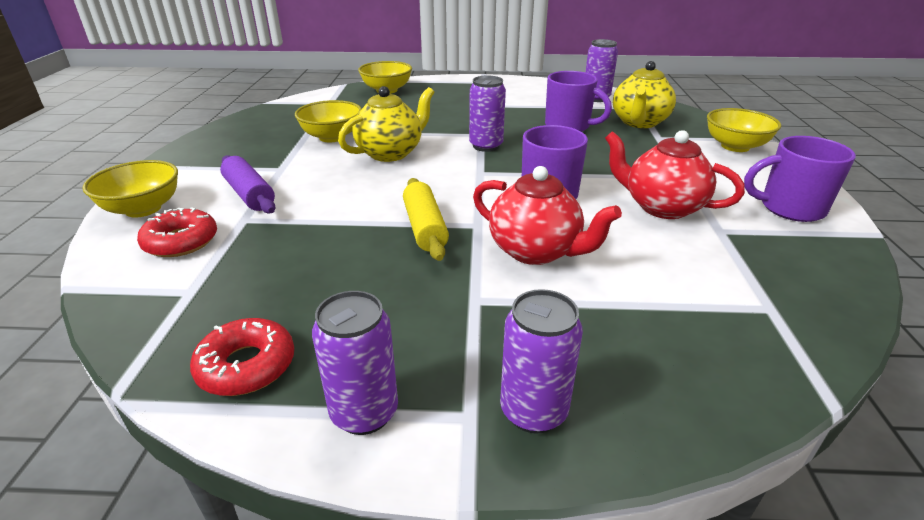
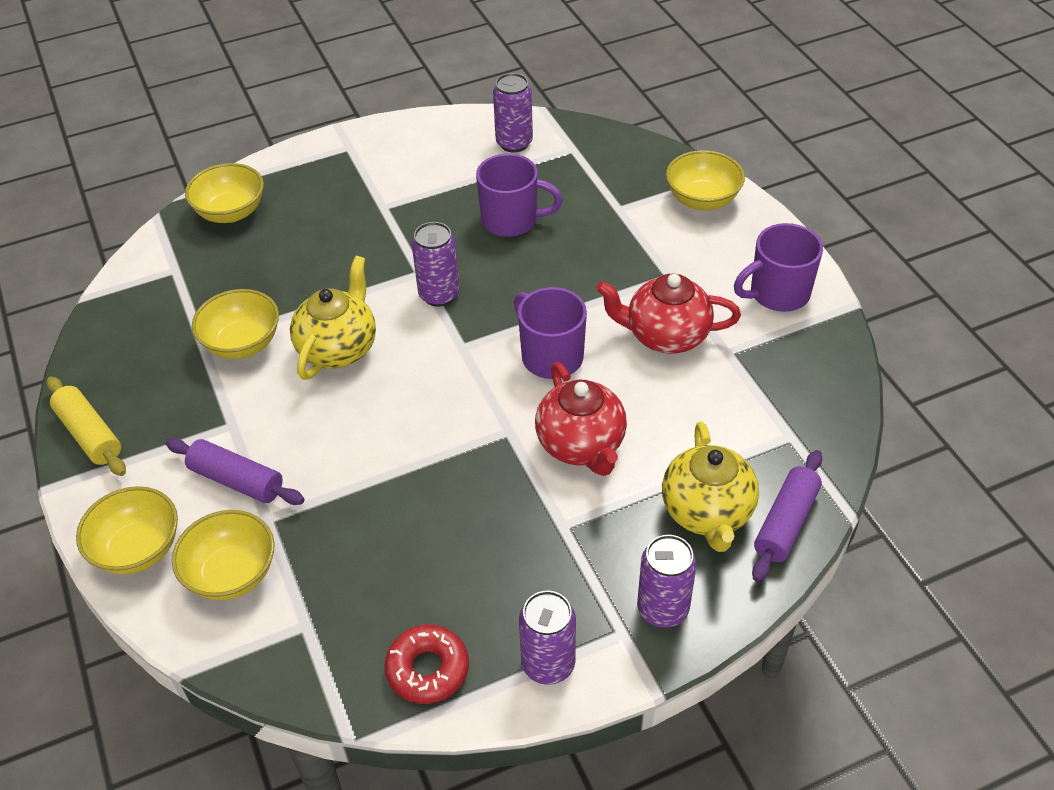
camera: 25 degrees left, 15 degrees up
red donut [137,207,217,257] -> yellow bowl [172,510,275,600]
yellow rolling pin [403,178,449,261] -> yellow rolling pin moved to [47,376,126,476]
red teapot [473,166,622,265] -> red teapot turned 60 degrees clockwise [535,362,627,476]
yellow teapot [613,61,676,128] -> yellow teapot moved to [662,422,759,552]
none -> purple rolling pin [752,450,822,582]

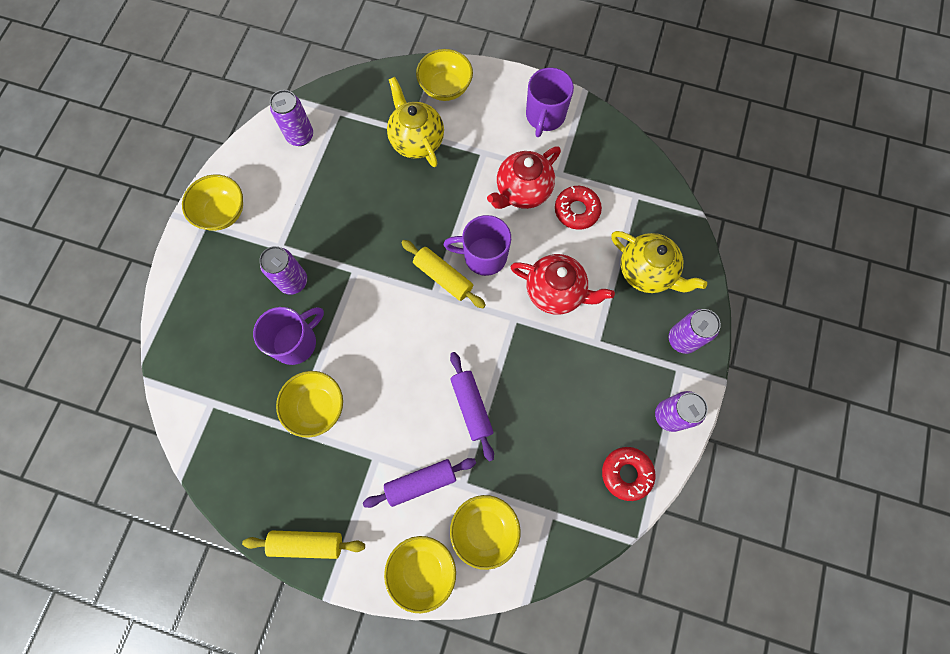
camera: 50 degrees left, 25 degrees up
yellow bowl [185,163,264,223] -> yellow bowl moved to [182,174,243,231]
yellow teapot [290,256,376,380] -> yellow teapot moved to [387,77,444,167]
purple can [412,222,460,307] -> purple can moved to [259,246,307,295]
purple mug [476,154,563,237] -> purple mug moved to [253,307,324,365]
purple rolling pin [752,450,822,582] -> purple rolling pin moved to [450,352,494,462]
none -> yellow rolling pin [401,240,486,309]
none -> red donut [555,186,602,230]

